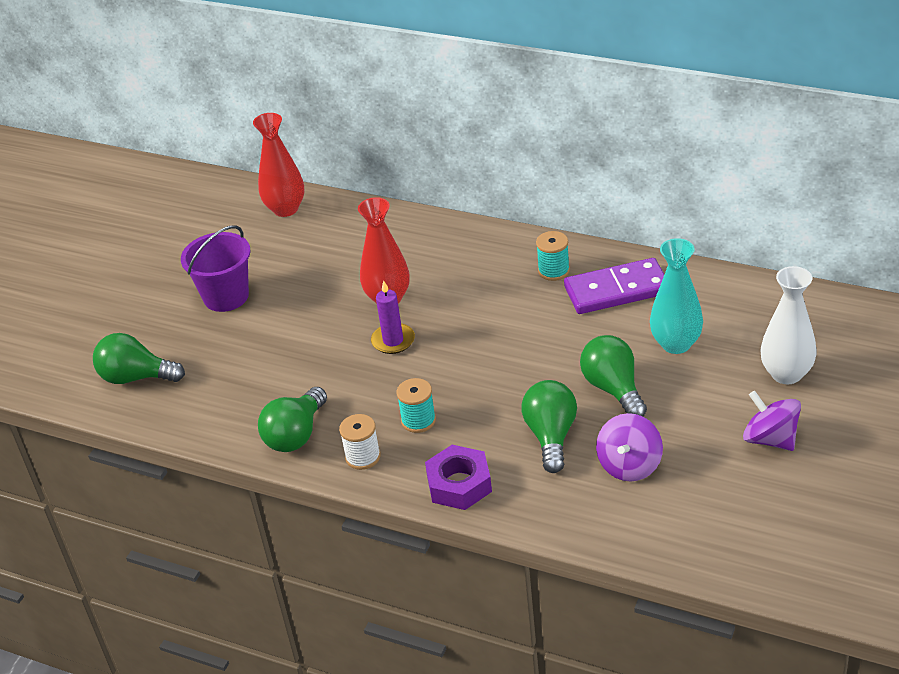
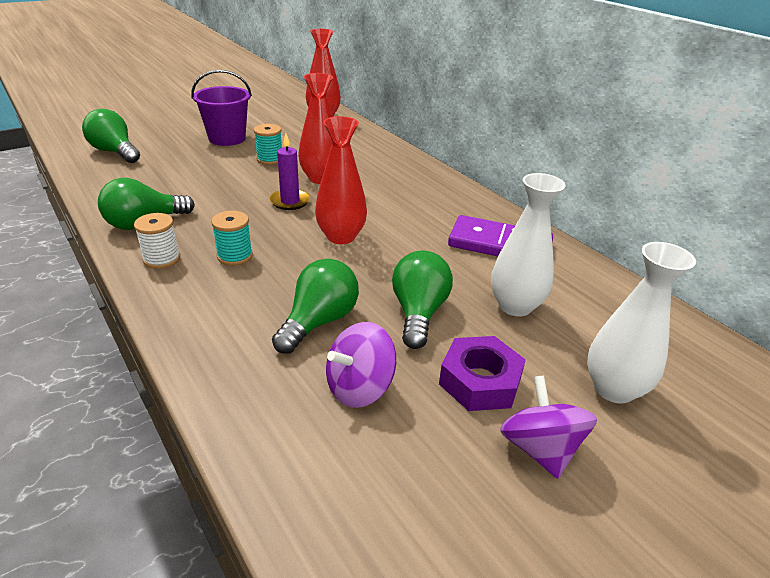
camera: 25 degrees right, 5 degrees down
purple nut [425,445,492,510] -> purple nut moved to [439,336,526,411]
turquoise spool [536,231,570,281] -> turquoise spool moved to [254,124,282,165]
turquoise vase [650,238,703,354] -> white vase [491,173,566,317]
none -> red vase [315,116,367,244]

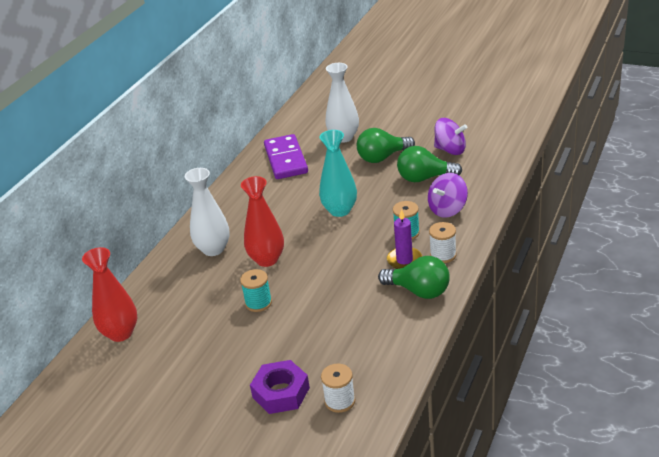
camera: 115 degrees left, 0 degrees up
green light bulb [82,109,140,163] -> white spool [321,364,355,413]
purple bucket [191,70,252,146] -> none
purple candle [270,134,310,210] -> purple candle moved to [387,209,422,269]
red vase [315,116,367,244] -> turquoise vase [319,130,357,217]
purple nut [439,336,526,411] -> purple nut moved to [250,360,310,414]
purple spinning top [500,375,597,479] -> purple spinning top moved to [428,173,468,218]
white vase [587,242,696,404] -> white vase moved to [185,168,230,256]

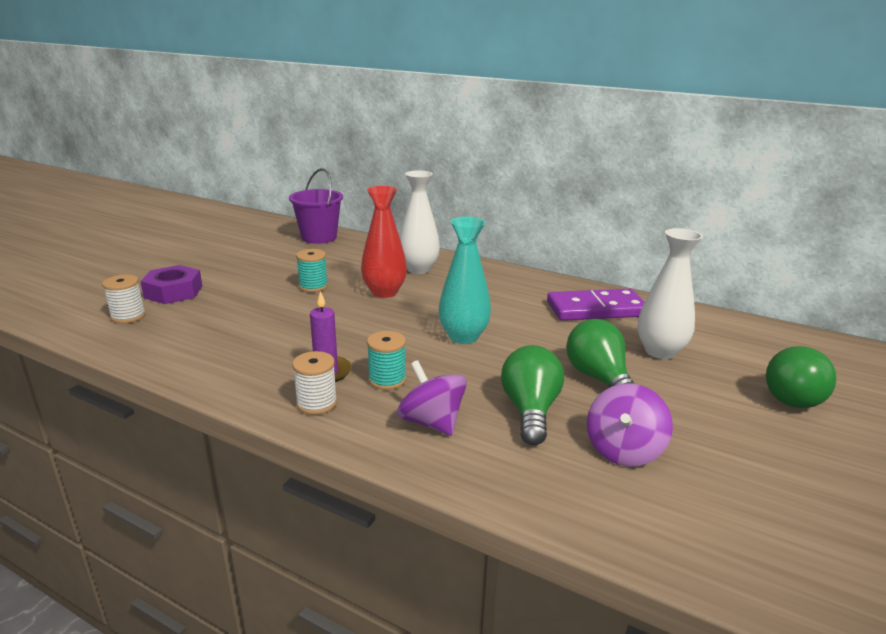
camera: 90 degrees right, 10 degrees down
red vase [82,247,137,342] -> purple bucket [289,168,343,244]
green light bulb [378,256,450,299] -> green light bulb moved to [766,346,836,408]

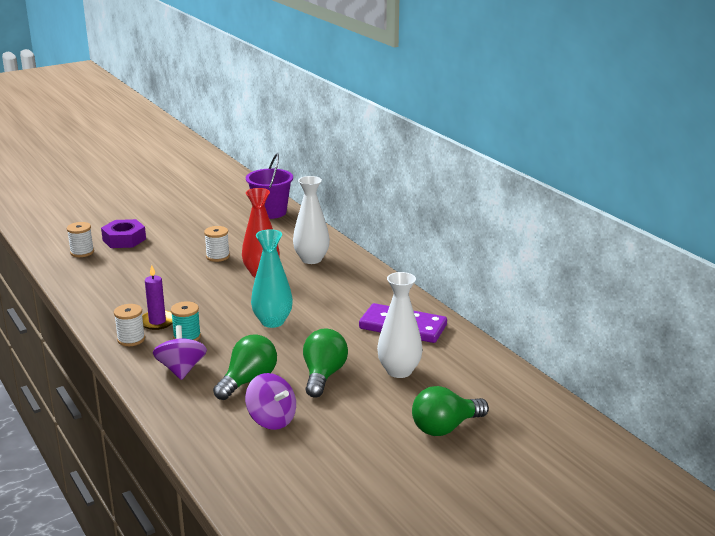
camera: 30 degrees right, 0 degrees up
turquoise spool [296,249,328,292] -> white spool [204,226,230,262]
purple spinning top [587,383,673,467] -> purple spinning top turned 105 degrees counterclockwise [245,373,296,430]

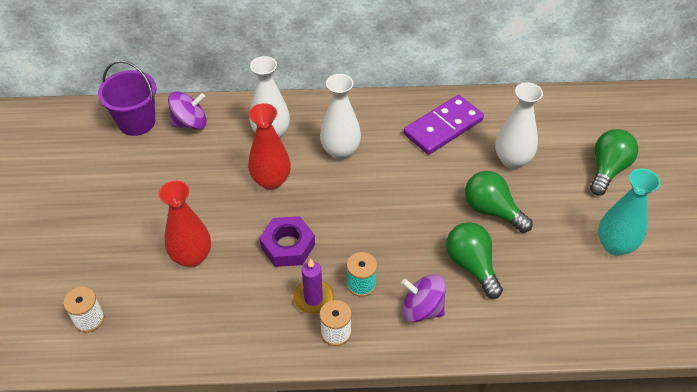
camera: 60 degrees left, 25 degrees up
purple nut [101,219,146,248] -> purple nut moved to [259,216,315,267]
white spool [204,226,230,262] -> none
purple spinning top [245,373,296,430] -> purple spinning top moved to [168,91,207,130]
turquoise vase [251,229,293,328] -> turquoise vase moved to [598,169,661,256]
green light bulb [412,386,489,436] -> green light bulb turned 150 degrees counterclockwise [590,129,638,196]
none -> red vase [159,181,211,267]
none -> white vase [320,74,361,160]

